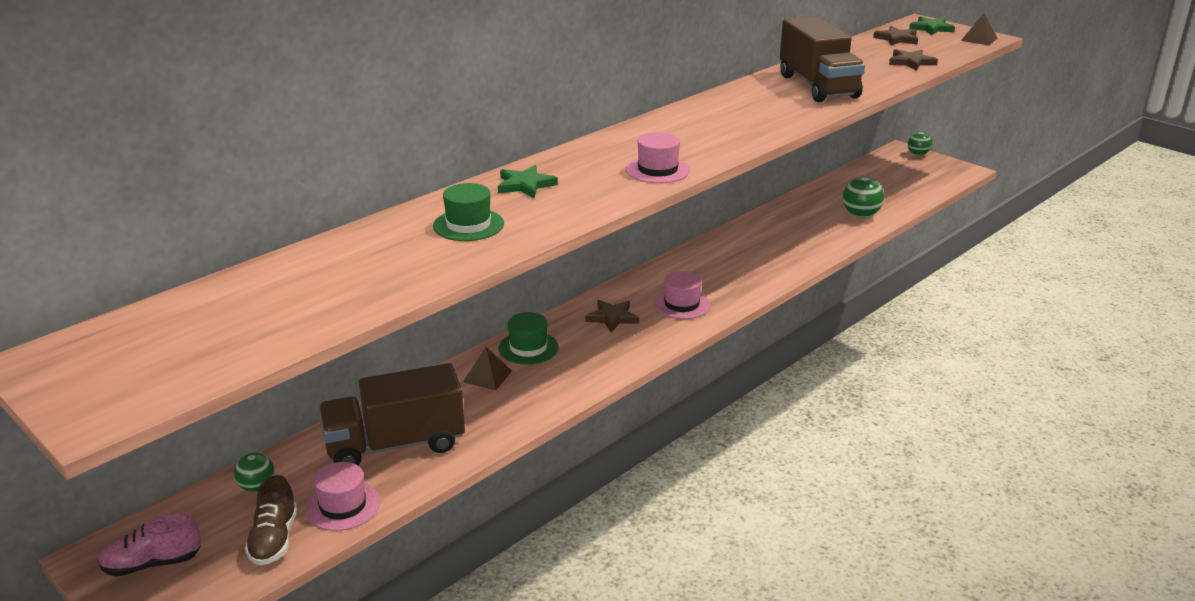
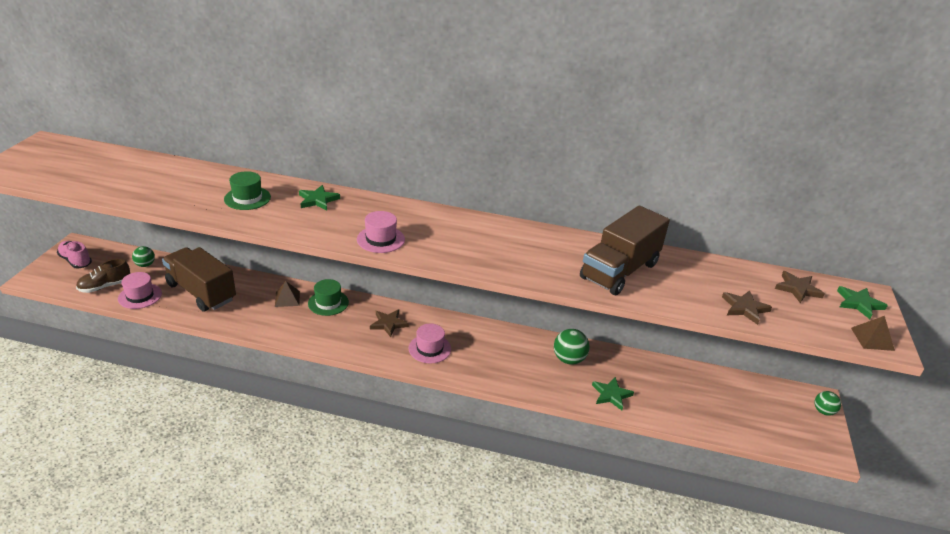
camera: 55 degrees right, 5 degrees up
green ball [843,177,884,217] -> green ball moved to [554,329,590,365]
none -> green star [592,377,634,410]

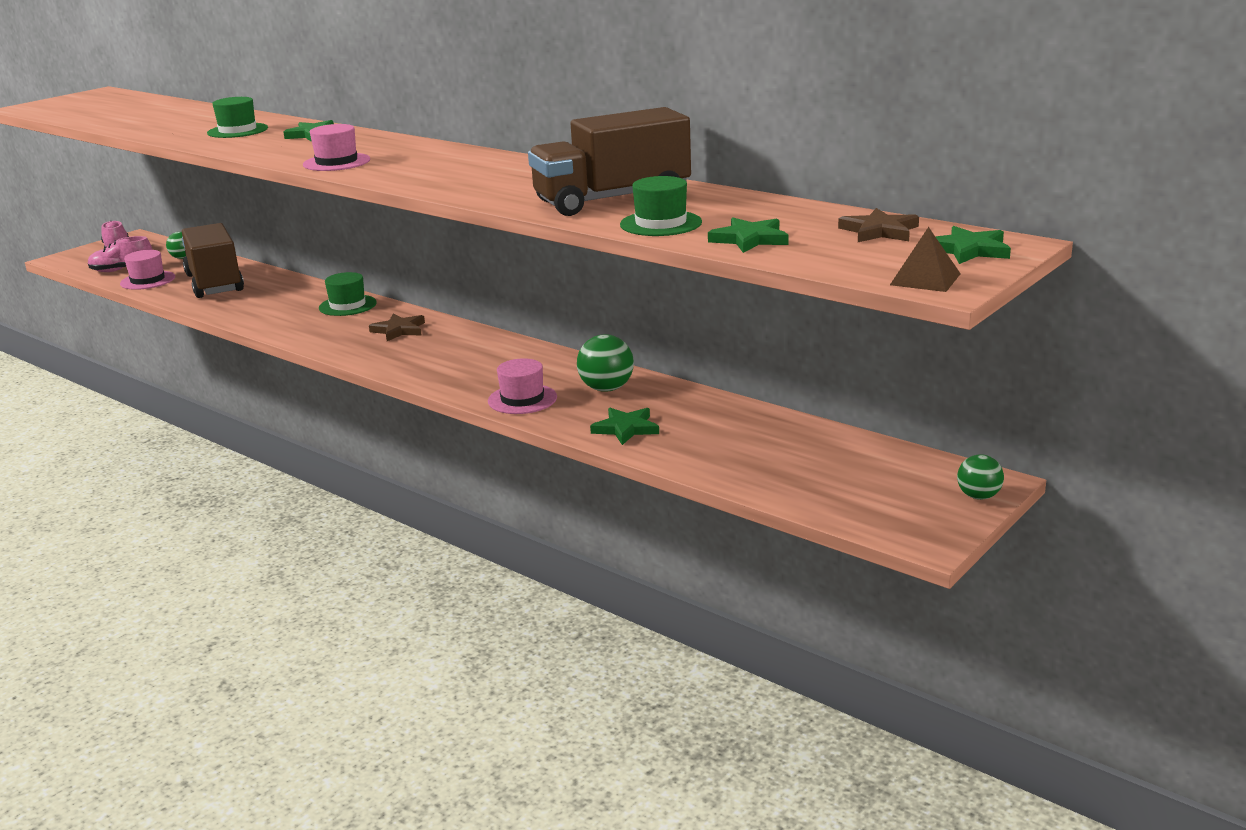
camera: 30 degrees right, 10 degrees down
brown shoe [76,259,130,293] -> pink shoe [88,236,152,272]
brown pyramid [275,281,300,307] -> none
pink hat [409,324,451,364] -> pink hat moved to [488,358,557,414]
brown star [722,290,772,325] -> green star [708,218,789,253]
none -> green hat [620,176,702,236]

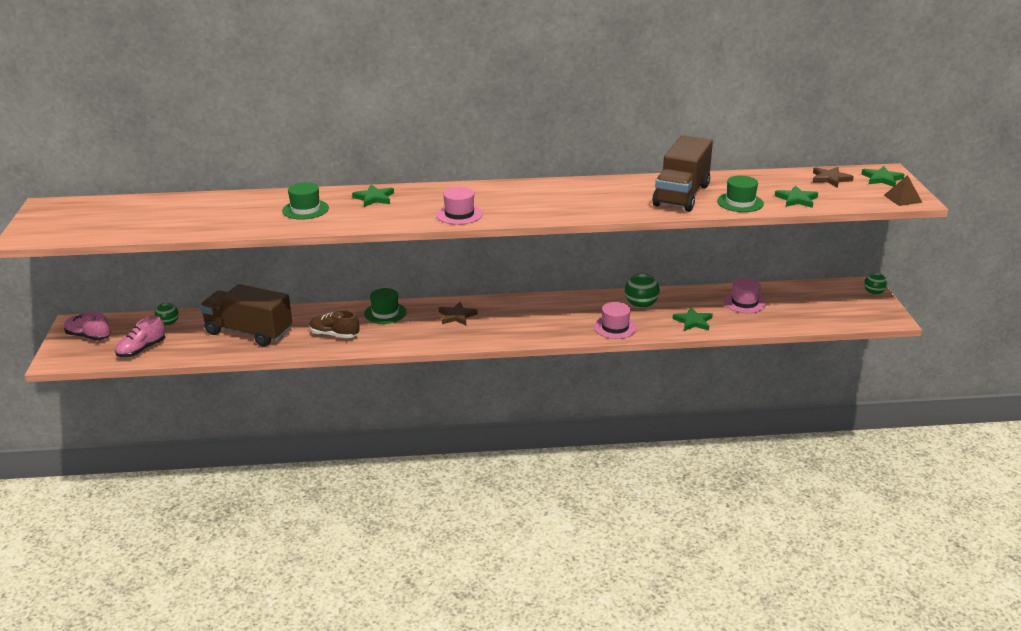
camera: 45 degrees left, 5 degrees up
pink hat [120,250,175,290] -> pink hat moved to [724,278,766,313]
none -> brown shoe [309,310,359,338]

